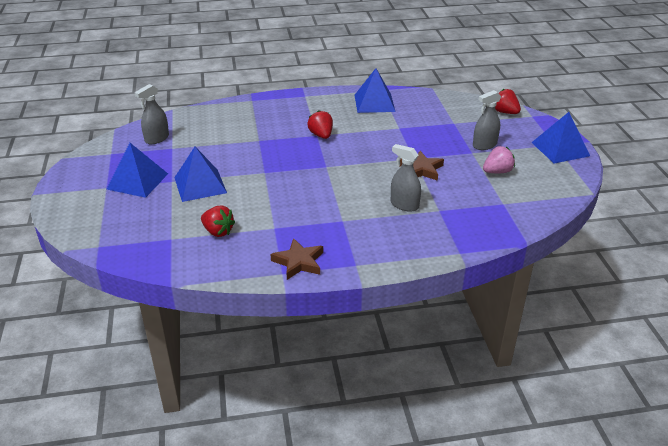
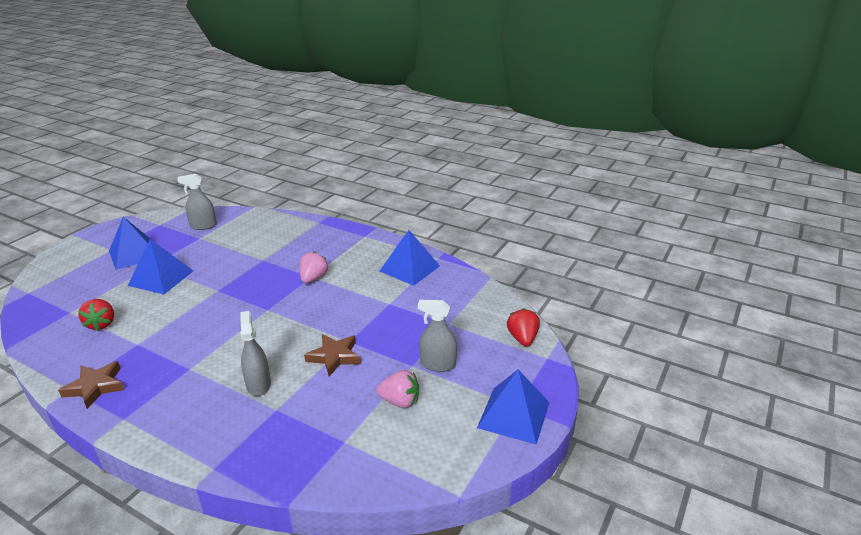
camera: 40 degrees right, 5 degrees down
red strawberry [308,110,333,139] -> pink strawberry [300,251,328,283]

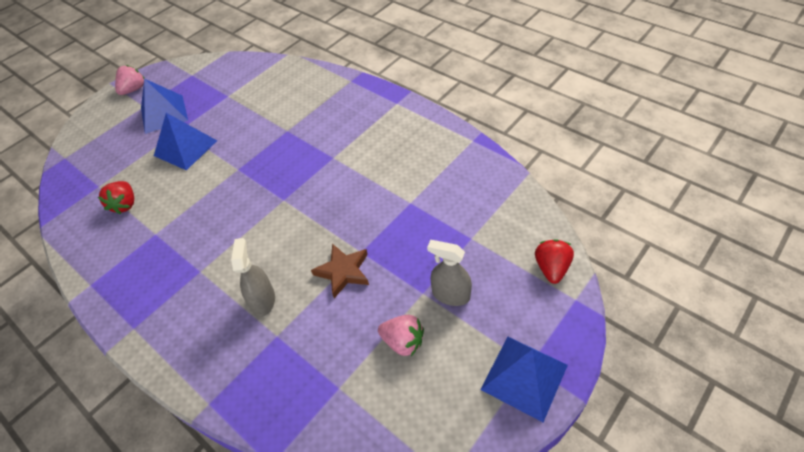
camera: 15 degrees right, 20 degrees up
brown star [58,361,124,409] -> none
grey spray bottle [177,174,217,230] -> none
pink strawberry [300,251,328,283] -> pink strawberry moved to [115,65,145,95]
blue pyramid [380,230,440,286] -> none

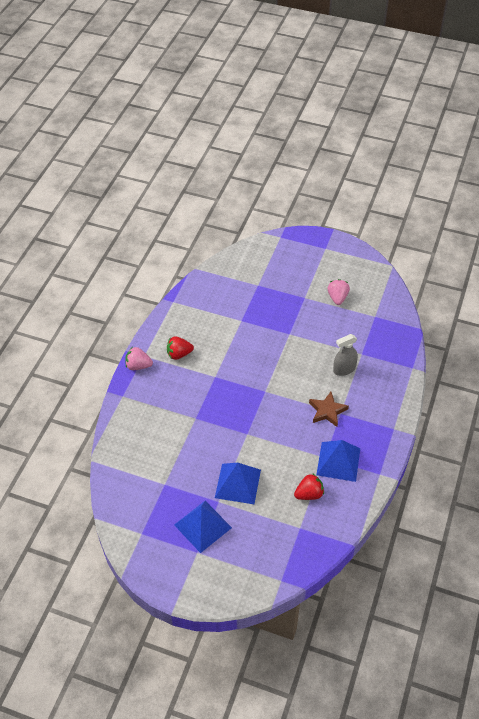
camera: 115 degrees left, 0 degrees up
pink strawberry [115,65,145,95] -> pink strawberry moved to [125,347,153,370]
brown star [311,244,369,298] -> brown star moved to [309,392,349,427]
grey spray bottle [427,240,472,306] -> none
blue pyramid [481,336,568,422] -> blue pyramid moved to [316,440,360,482]
red strawberry [535,239,574,284] -> red strawberry moved to [167,336,194,360]

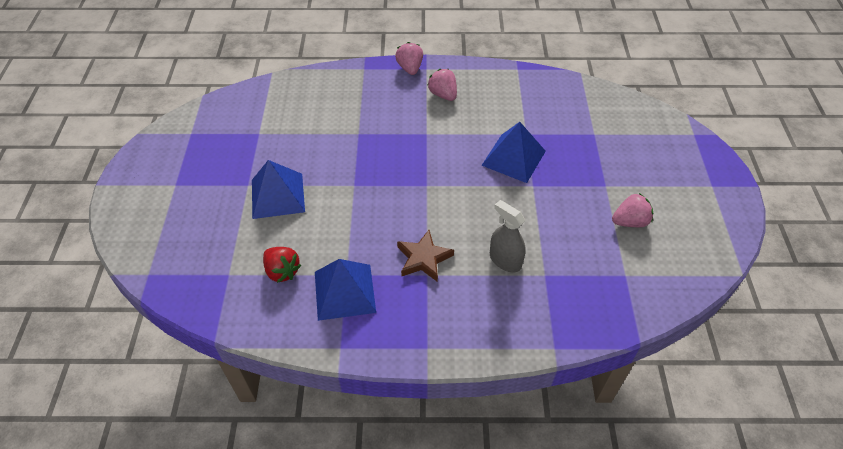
camera: 70 degrees right, 0 degrees up
red strawberry [167,336,194,360] -> pink strawberry [427,69,457,101]
blue pyramid [174,501,232,553] -> blue pyramid moved to [481,122,546,183]

